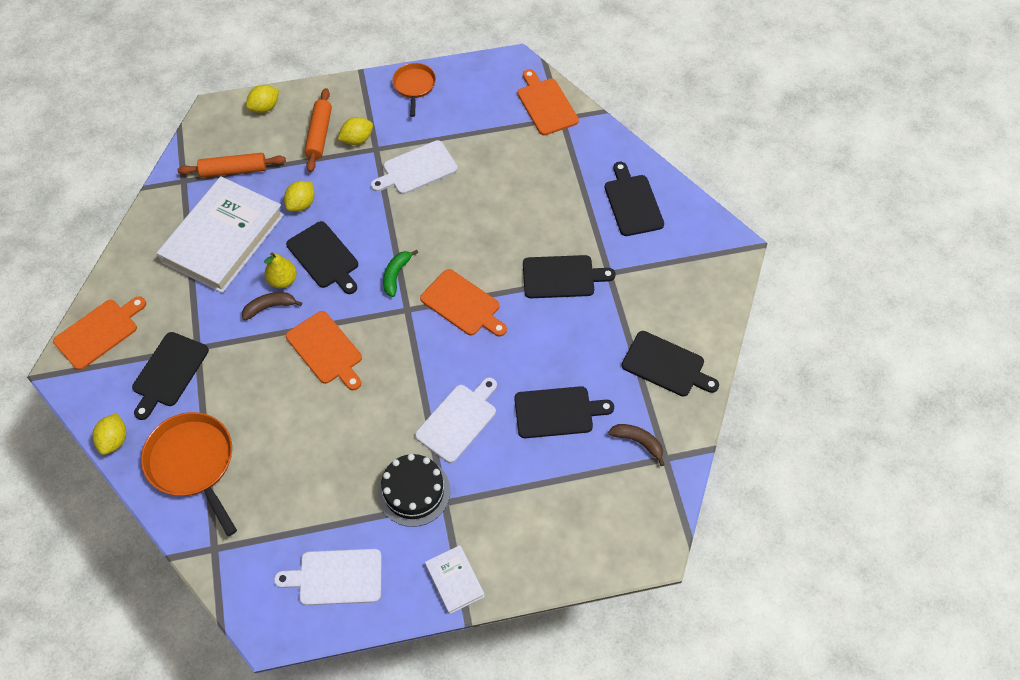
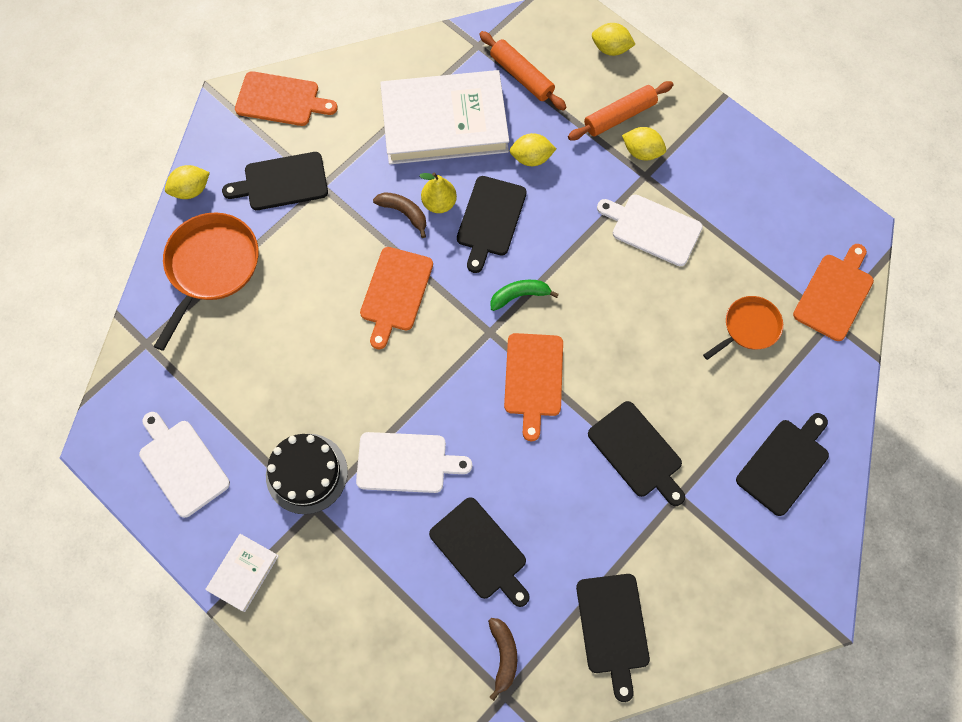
camera: 55 degrees right, 10 degrees up
orange pan [392,63,436,117] -> orange pan moved to [703,296,783,360]

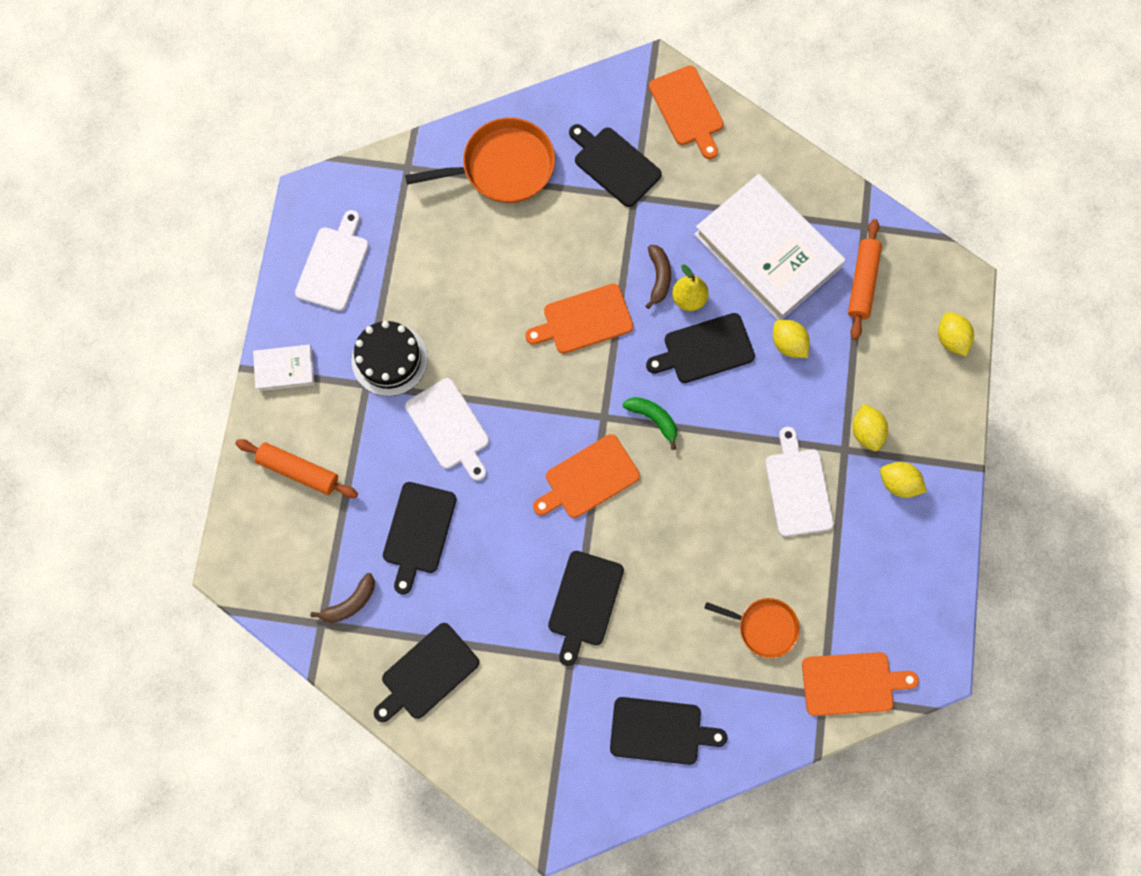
camera: 55 degrees right, 5 degrees up
yellow lemon [165,165,210,199] -> yellow lemon moved to [880,462,927,498]
orange rolling pin [568,81,674,140] -> orange rolling pin moved to [235,439,358,498]

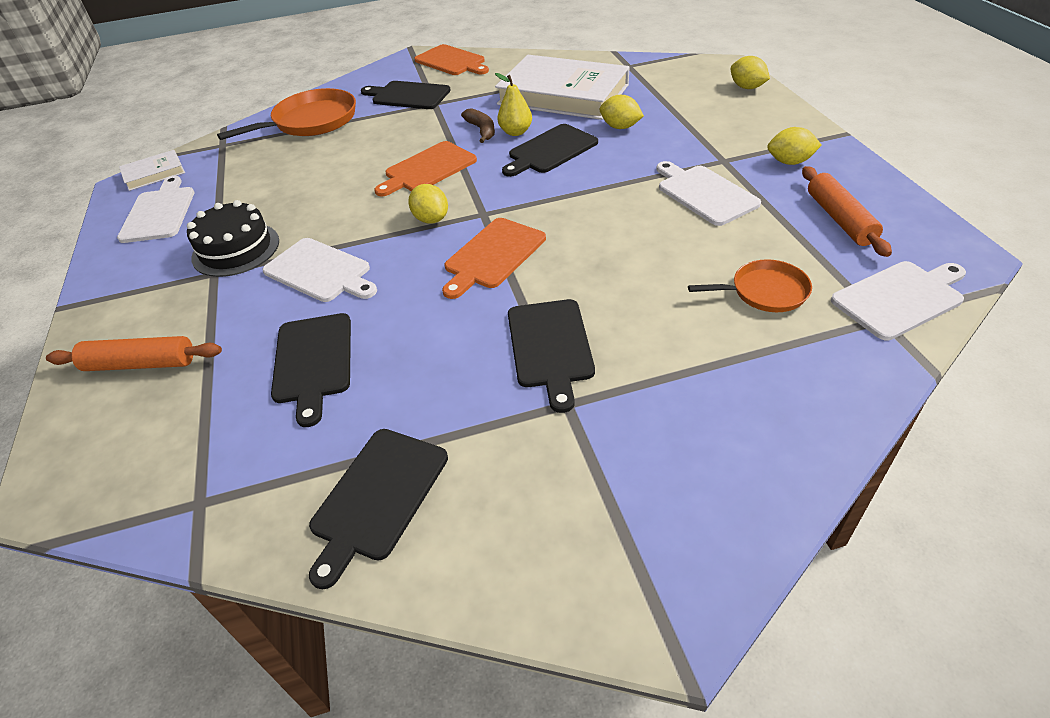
camera: 20 degrees left, 30 degrees down
white book [253,345,314,391] -> white book moved to [119,150,185,191]
brown banana [310,573,375,623] -> none
black cutting board [610,697,727,765] -> none
green banana [623,397,677,450] -> none
orange cutting board [802,652,919,716] -> white cutting board [831,261,966,340]
orange rolling pin [848,219,882,340] -> orange rolling pin moved to [802,166,892,257]
yellow lemon [853,404,888,451] -> yellow lemon moved to [408,184,448,223]

